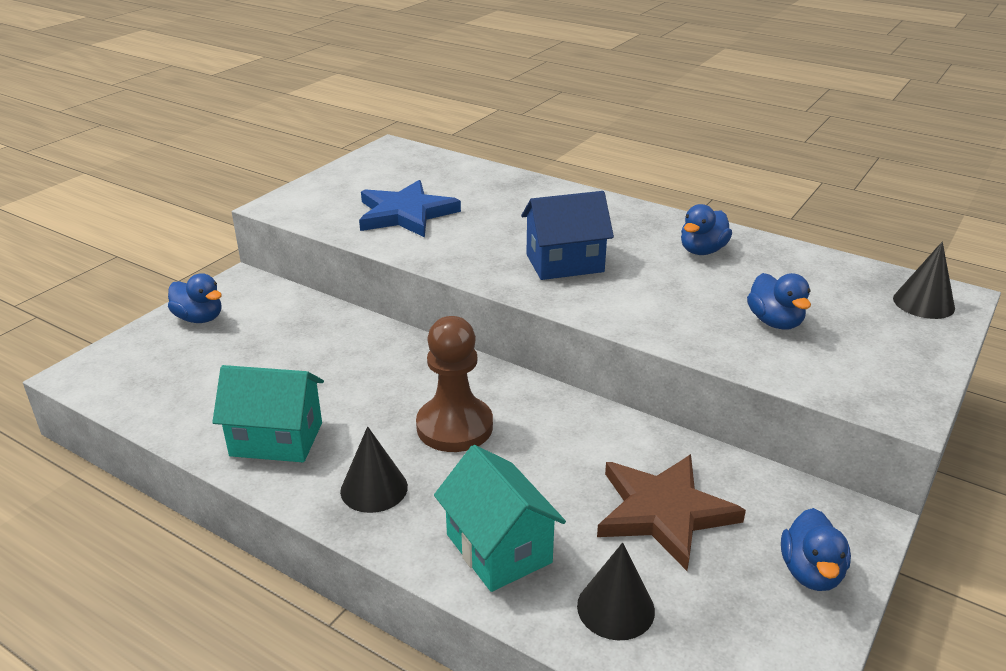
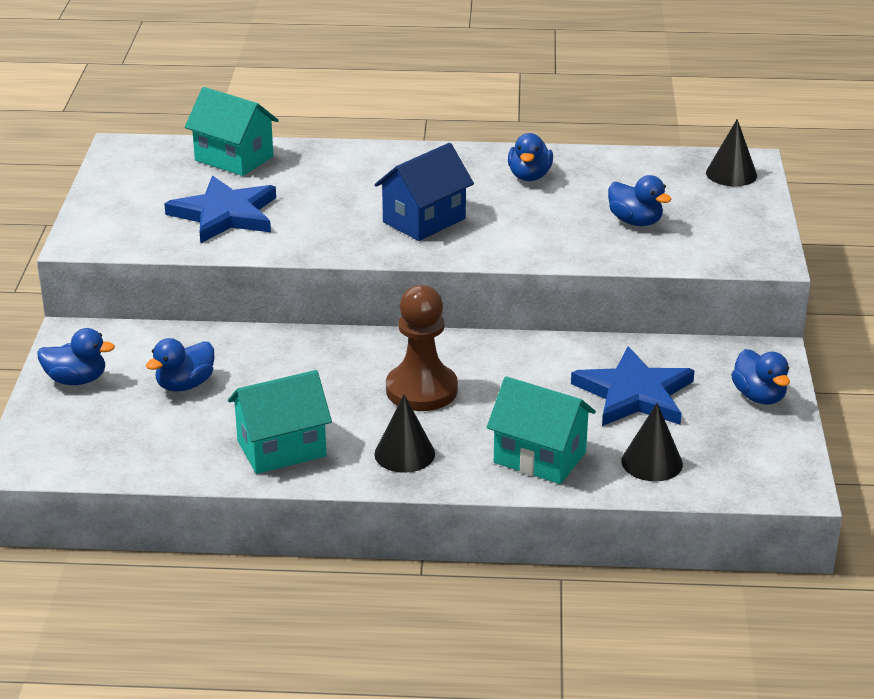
camera: 30 degrees left, 0 degrees up
brown star [597,454,746,571] -> blue star [571,347,695,426]
none -> blue duck [146,338,214,392]
none -> turquoise house [185,87,279,176]

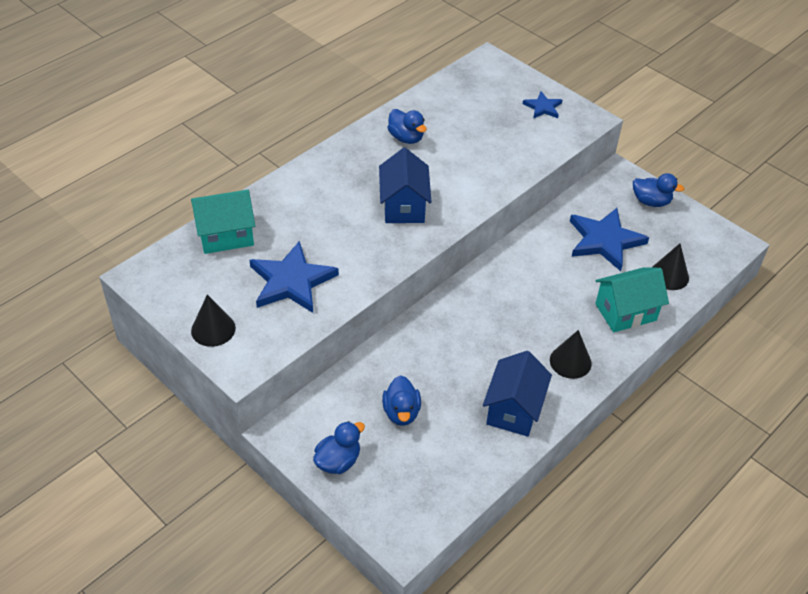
camera: 50 degrees left, 15 degrees up
turquoise house [228,370,332,474] -> blue house [483,351,552,437]
brown pawn [386,285,458,411] -> none
blue duck [608,175,672,226] -> none
black cone [706,119,757,186] -> black cone moved to [191,295,236,347]
none -> blue star [523,92,562,119]

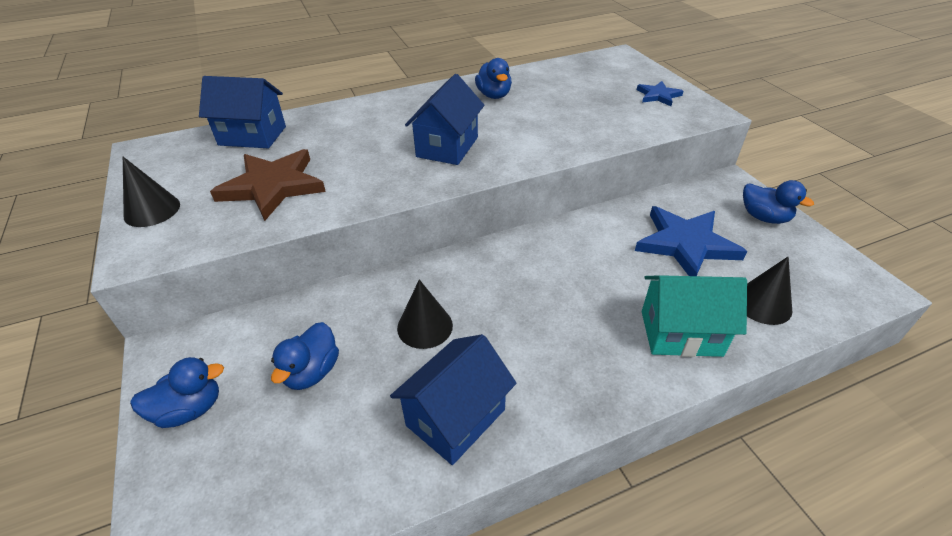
camera: 25 degrees right, 5 degrees down
turquoise house [191,190,255,254] -> blue house [199,76,286,148]
blue star [249,241,339,313] -> brown star [210,149,326,221]
black cone [550,330,592,379] -> black cone moved to [397,279,453,349]

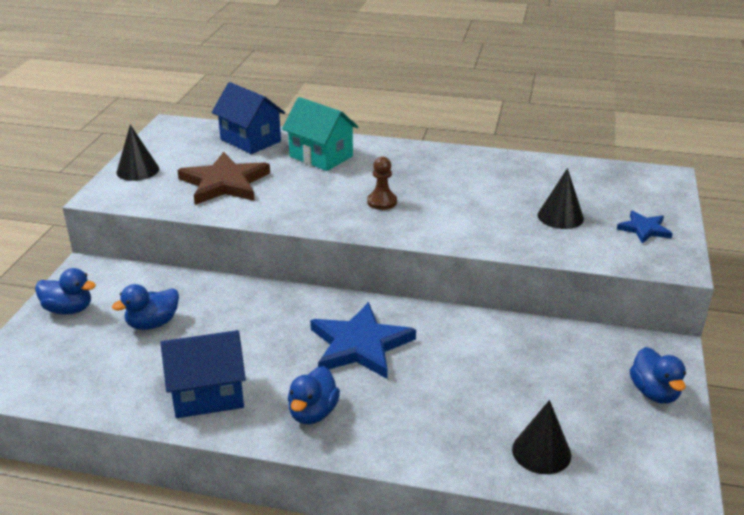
camera: 35 degrees right, 10 degrees down
black cone [397,279,453,349] -> black cone moved to [538,168,584,229]
blue house [405,74,484,165] -> brown pawn [367,157,397,210]
blue duck [475,58,512,99] -> blue duck moved to [288,366,340,425]
blue star [635,206,747,276] -> blue star moved to [310,302,416,379]
turquoise house [642,275,747,357] -> turquoise house moved to [282,97,358,171]

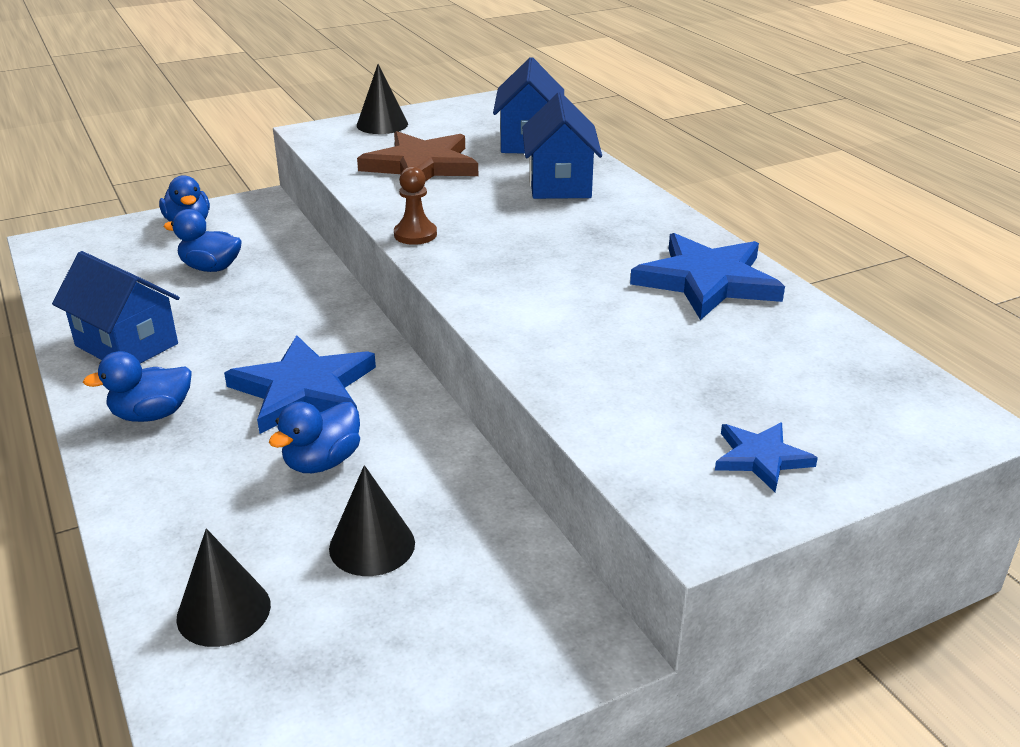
camera: 50 degrees right, 0 degrees up
turquoise house [282,97,358,171] -> blue house [522,92,602,199]
brown pawn [367,157,397,210] -> brown pawn moved to [394,166,437,245]
black cone [538,168,584,229] -> black cone moved to [329,465,415,576]
blue duck [630,347,686,404] -> blue duck moved to [269,402,360,473]
none -> blue star [630,233,785,320]

